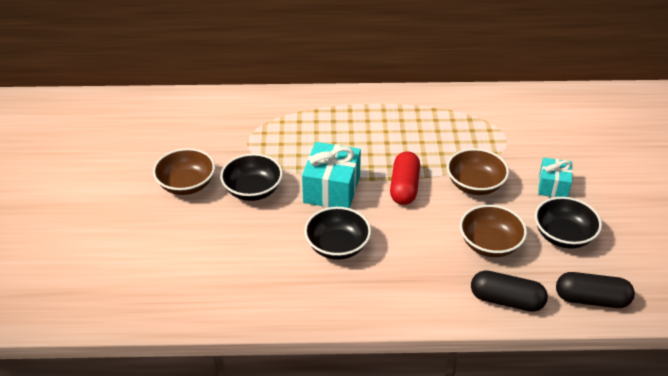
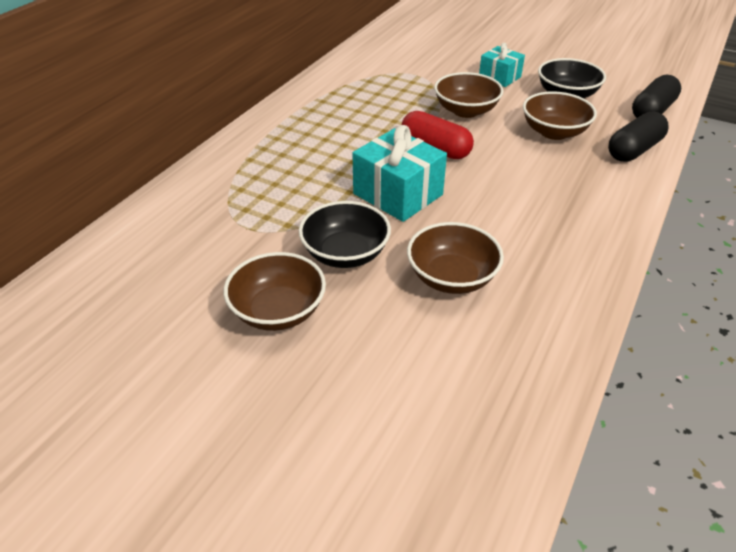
camera: 60 degrees left, 0 degrees up
black bowl [304,207,371,260] -> none
none -> brown bowl [407,222,504,294]

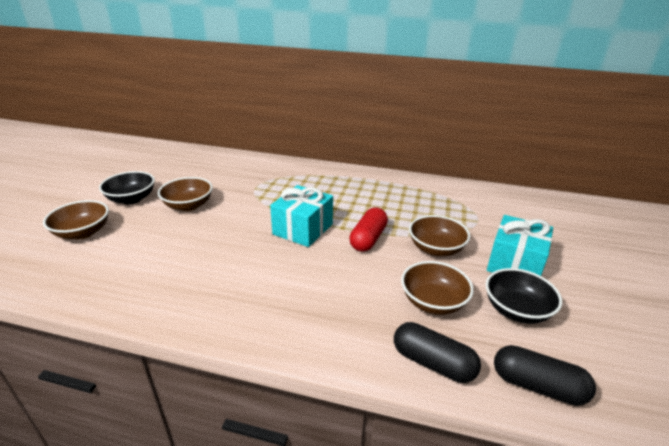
camera: 75 degrees right, 10 degrees down
black bowl [299,201,391,268] -> black bowl moved to [99,171,155,204]
brown bowl [407,222,504,294] -> brown bowl moved to [43,200,109,239]
turquoise gift [479,43,525,87] -> turquoise gift [487,215,553,276], size x1.63

